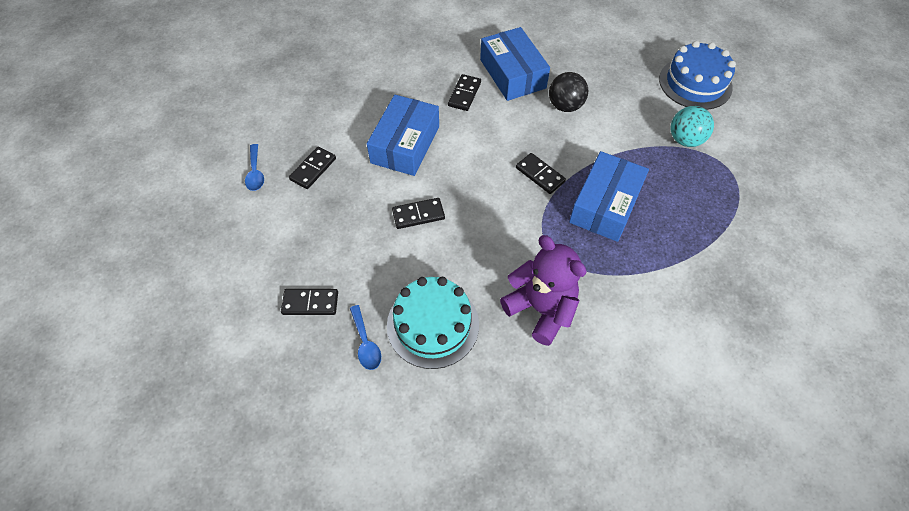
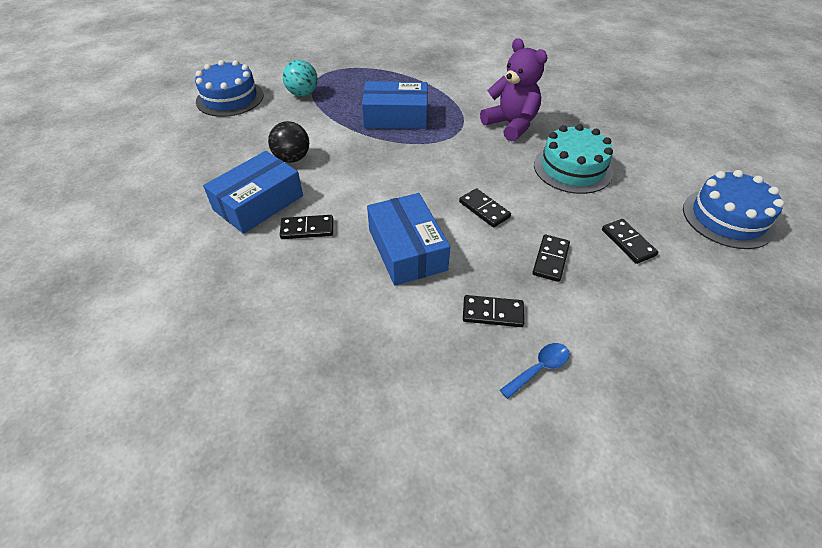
camera: 115 degrees left, 10 degrees down
blue spoon [350,305,381,370] -> none
blue box [367,95,439,176] -> blue box turned 75 degrees clockwise [367,193,450,286]
purple teddy bear [500,235,587,346] -> purple teddy bear turned 120 degrees clockwise [480,38,548,141]
black domino [516,153,566,194] -> black domino moved to [532,234,570,282]
none -> blue cake [683,170,784,249]

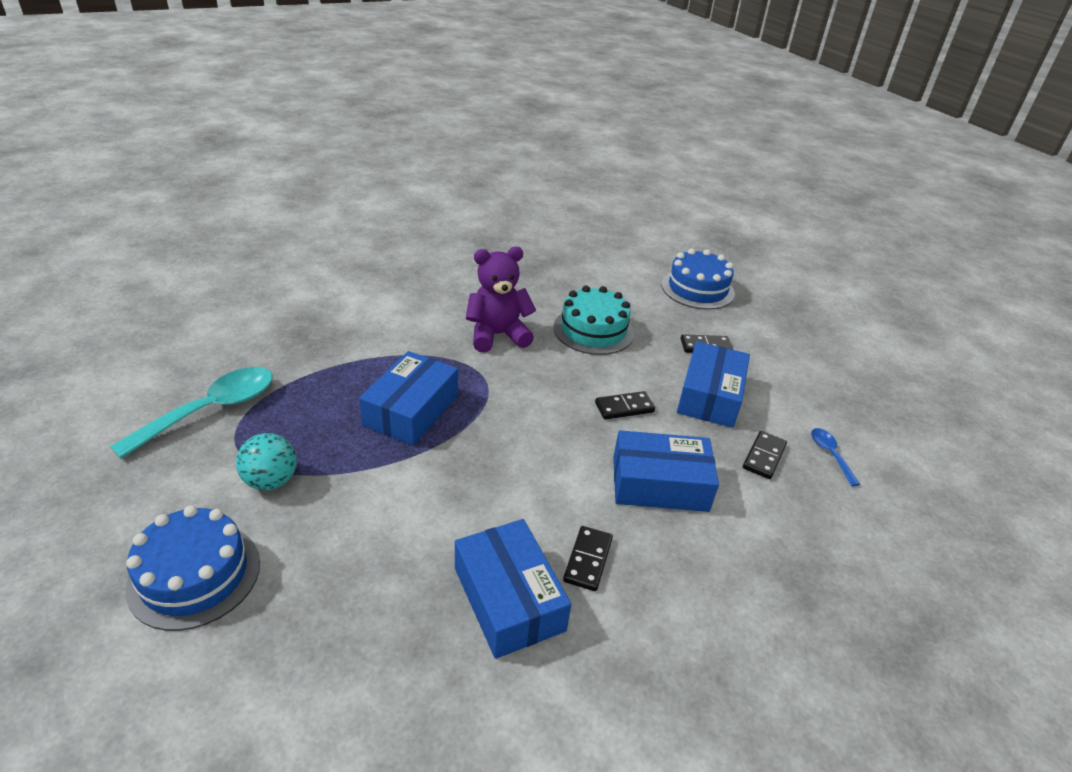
camera: 70 degrees left, 10 degrees down
black ball [268,121,309,163] -> none
black domino [532,234,570,282] -> blue box [677,341,750,428]
none -> turquoise spoon [110,367,273,459]

